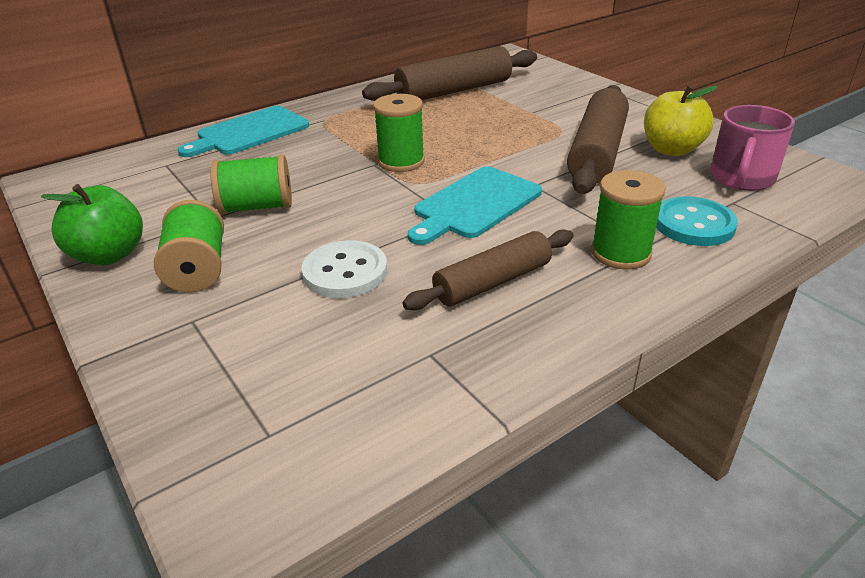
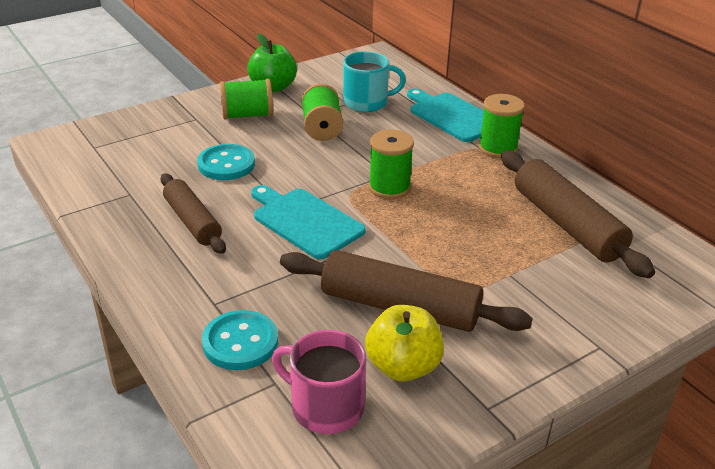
camera: 90 degrees right, 0 degrees up
white button [301,240,387,298] -> turquoise button [197,144,255,180]
green spool [591,170,666,270] -> green spool moved to [479,94,525,158]
none -> turquoise mug [343,51,406,112]

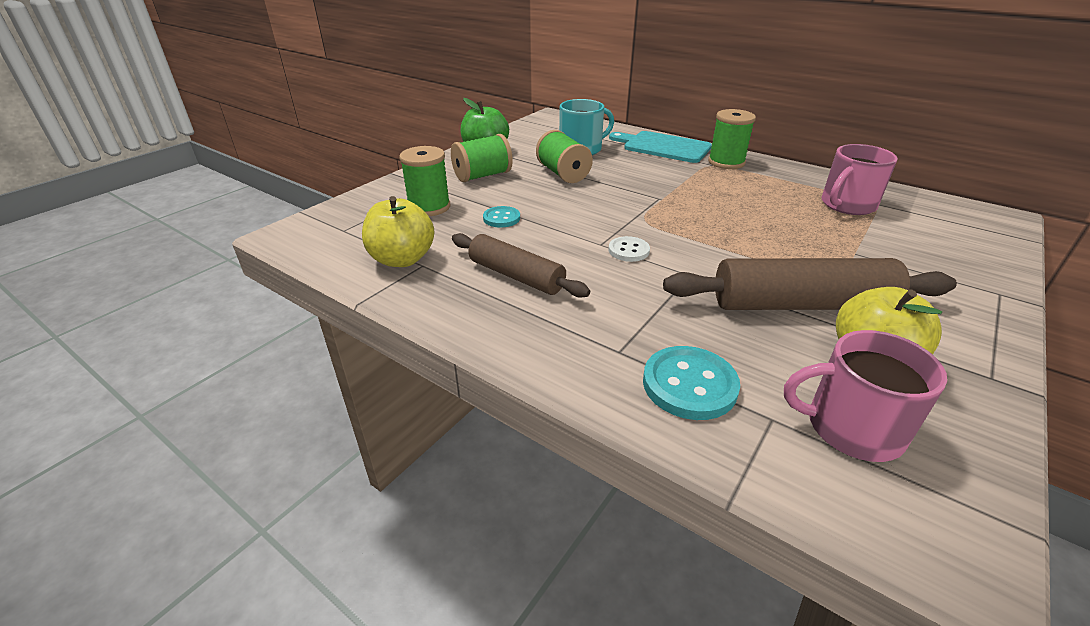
camera: 20 degrees left, 0 degrees up
turquoise button [197,144,255,180] -> turquoise button [483,206,520,227], size x0.61
turquoise cutting board [251,185,366,259] -> white button [608,236,650,262]
green spool [369,130,414,199] -> green spool moved to [399,146,450,216]
brown rolling pin [501,150,655,278] -> pink mug [822,144,898,215]
none -> yellow apple [362,196,435,267]

